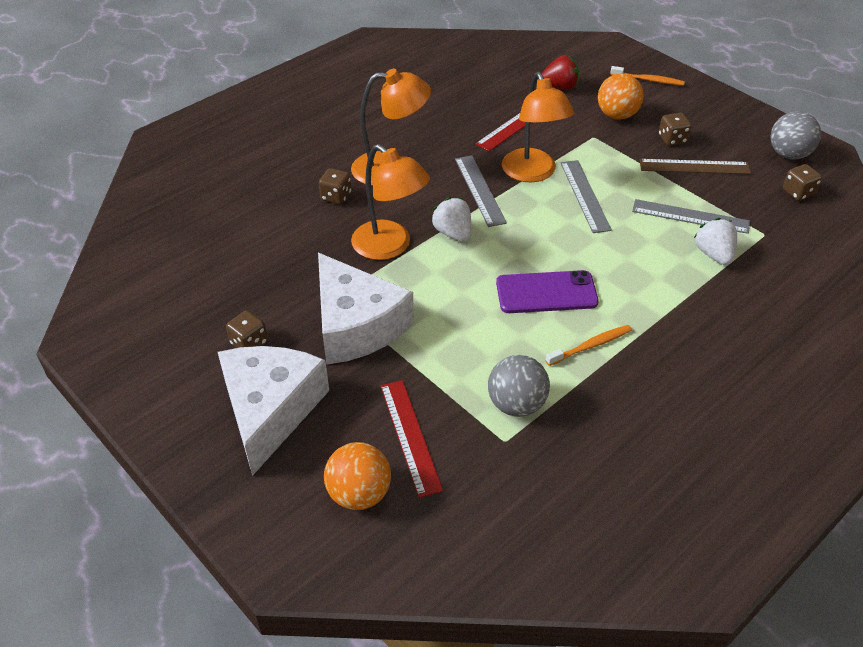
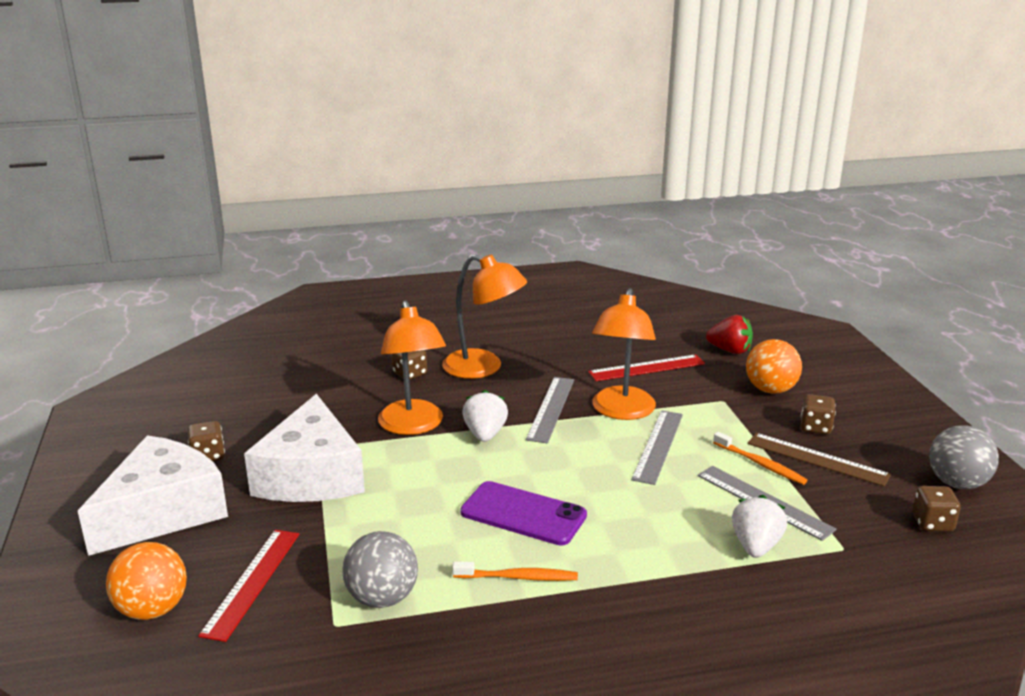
camera: 30 degrees right, 20 degrees down
orange toothbrush [610,66,685,86] -> orange toothbrush moved to [713,432,808,485]

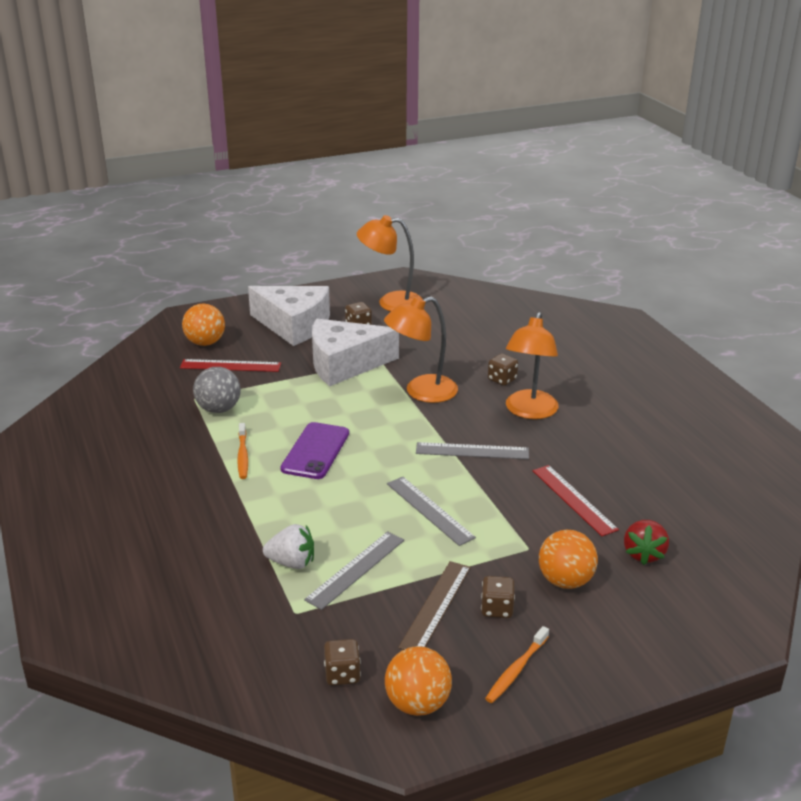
camera: 80 degrees right, 5 degrees up
white strawberry [462,390,508,442] -> none
orange lamp [592,288,656,420] -> orange lamp moved to [357,215,422,311]
grey ruler [631,410,683,485] -> grey ruler turned 45 degrees clockwise [387,477,476,546]
orange toothbrush [713,432,808,485] -> orange toothbrush moved to [485,626,549,703]
grey ball [929,425,999,489] -> orange ball [385,646,452,716]

